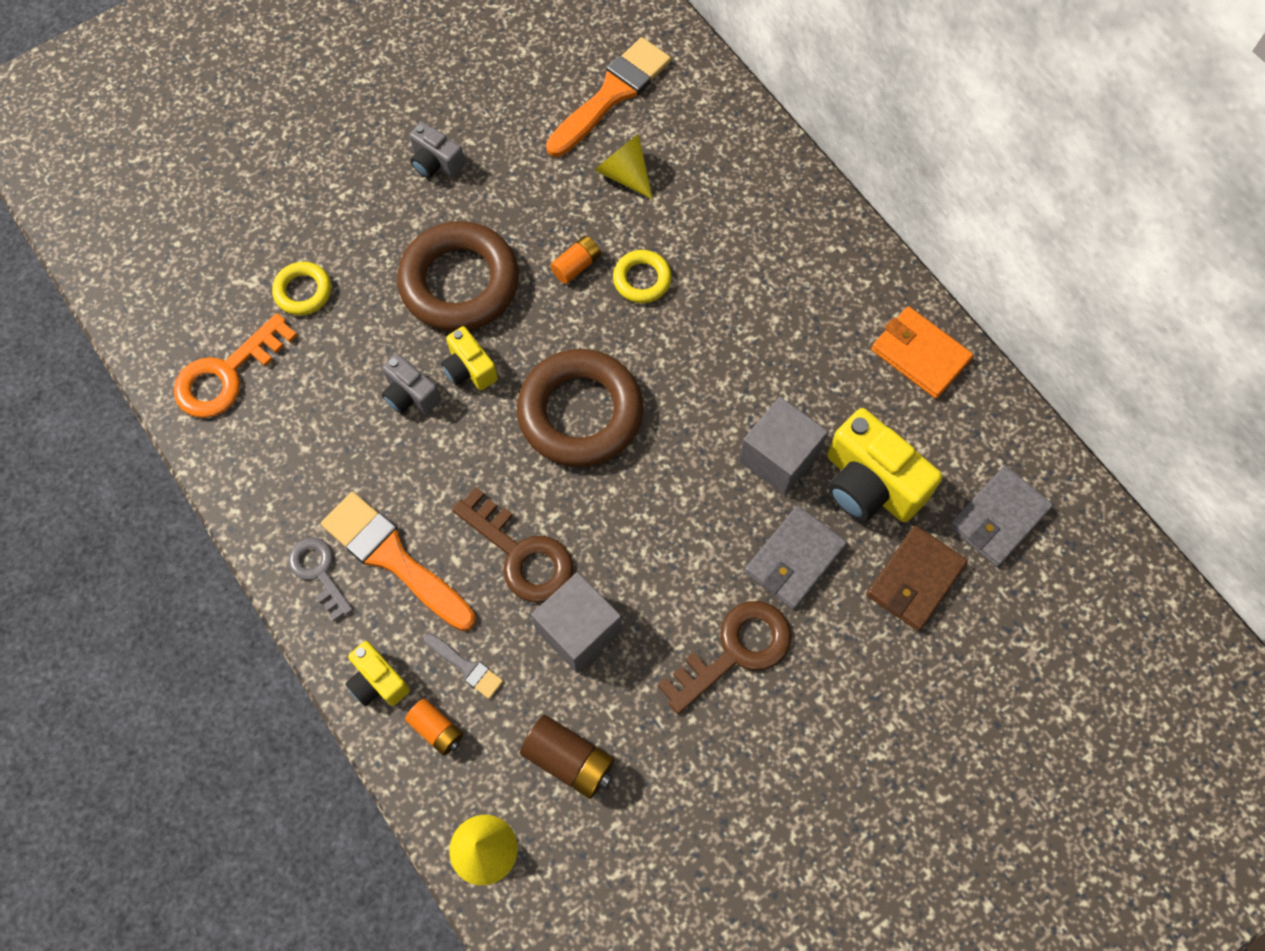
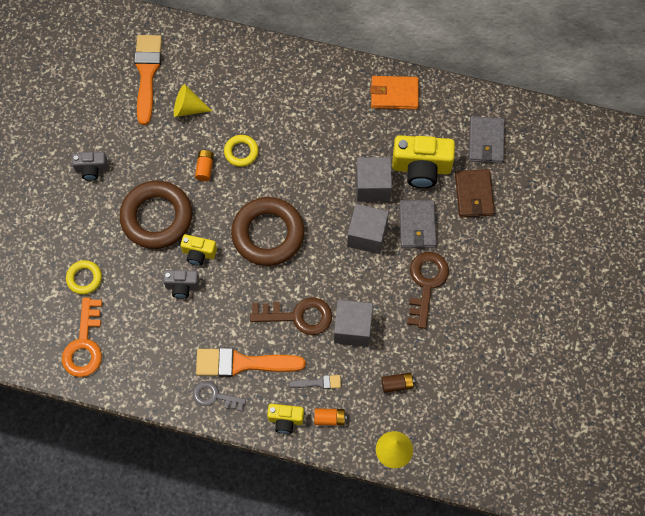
camera: 40 degrees left, 0 degrees up
brown battery [520,715,615,799] -> brown battery [381,373,415,393], size x0.64
none -> grey cube [347,204,389,254]

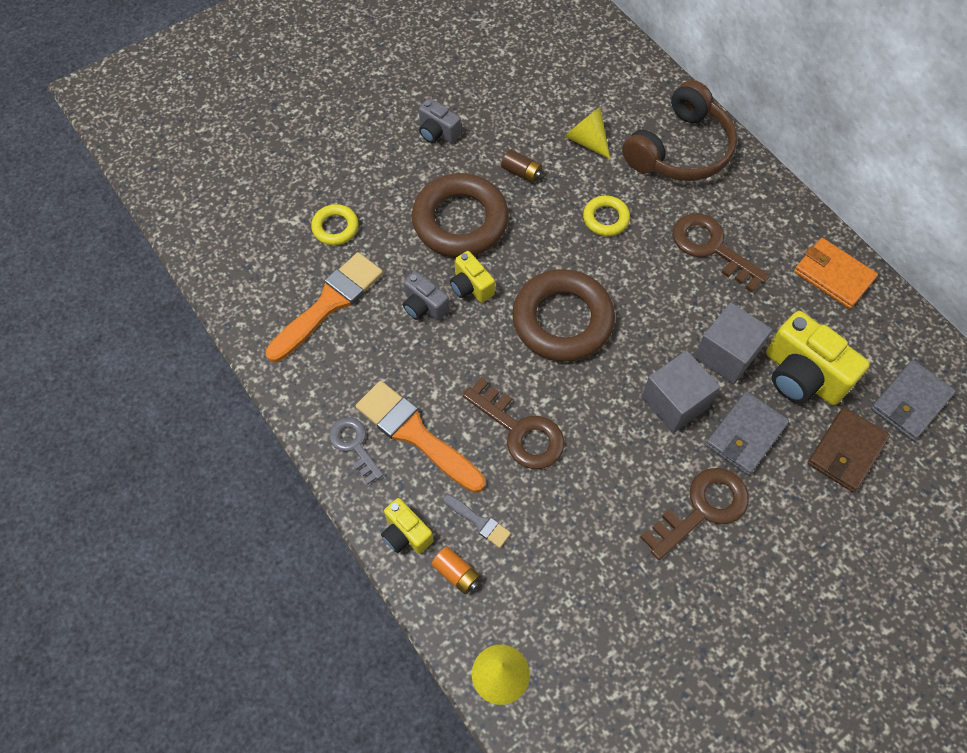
camera: 40 degrees right, 5 degrees down
orange key [62,298,102,377] -> none
orange brush [134,35,162,125] -> orange brush moved to [265,252,383,362]
orange battery [195,150,214,181] -> none
grey cube [334,300,373,347] -> none
brown battery [381,373,415,393] -> brown battery moved to [501,149,542,183]
none -> brown headphones [622,80,737,181]
none -> brown key [672,213,769,292]

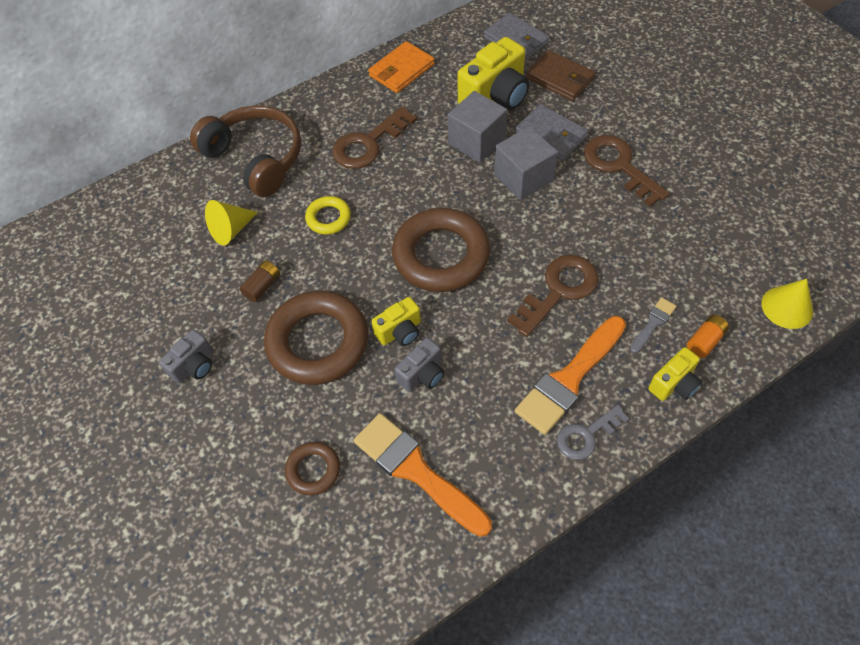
camera: 85 degrees left, 5 degrees down
yellow ring [311,204,359,245] -> brown ring [285,442,340,495]

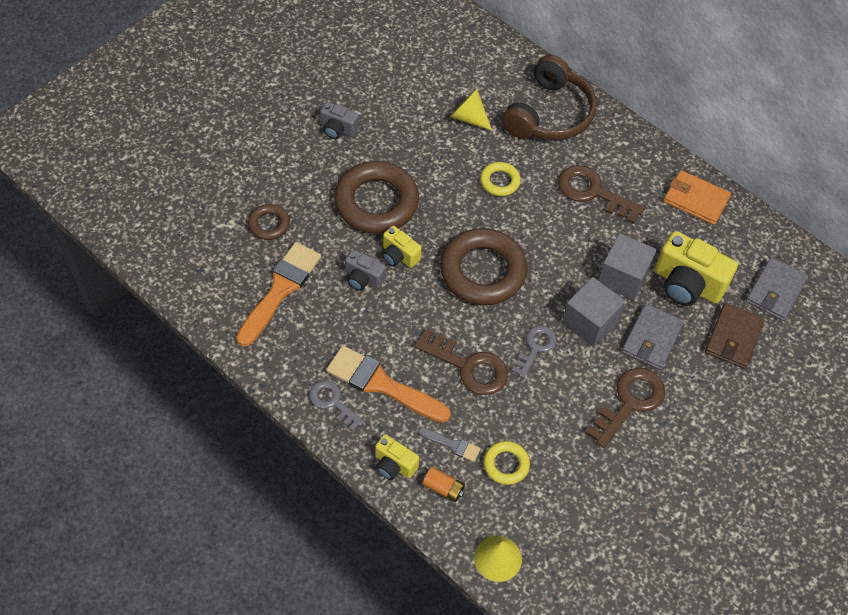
camera: 70 degrees right, 0 degrees up
brown battery [240,260,280,302] -> none
none -> yellow ring [484,441,530,485]
none -> grey key [512,326,556,378]

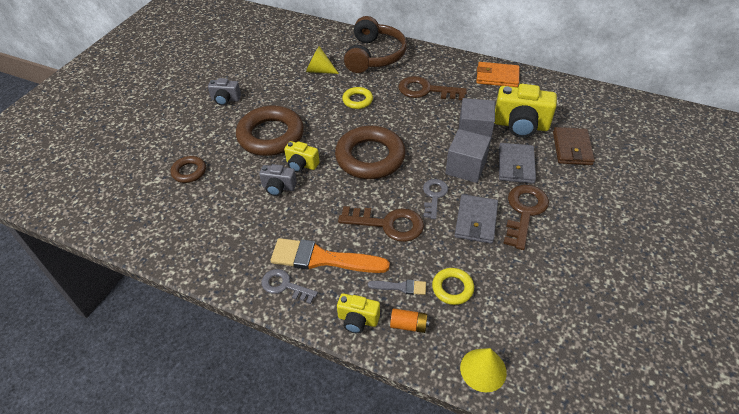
camera: 15 degrees left, 10 degrees down
orange brush [236,242,321,347] -> none
grey wallet [746,257,808,321] -> grey wallet moved to [454,194,498,244]

